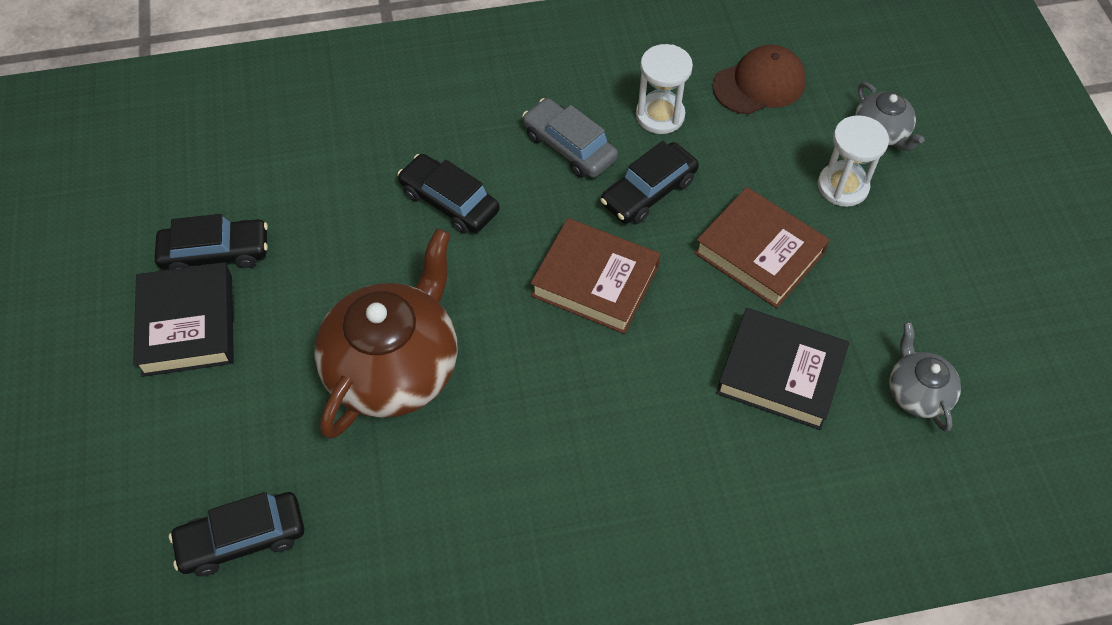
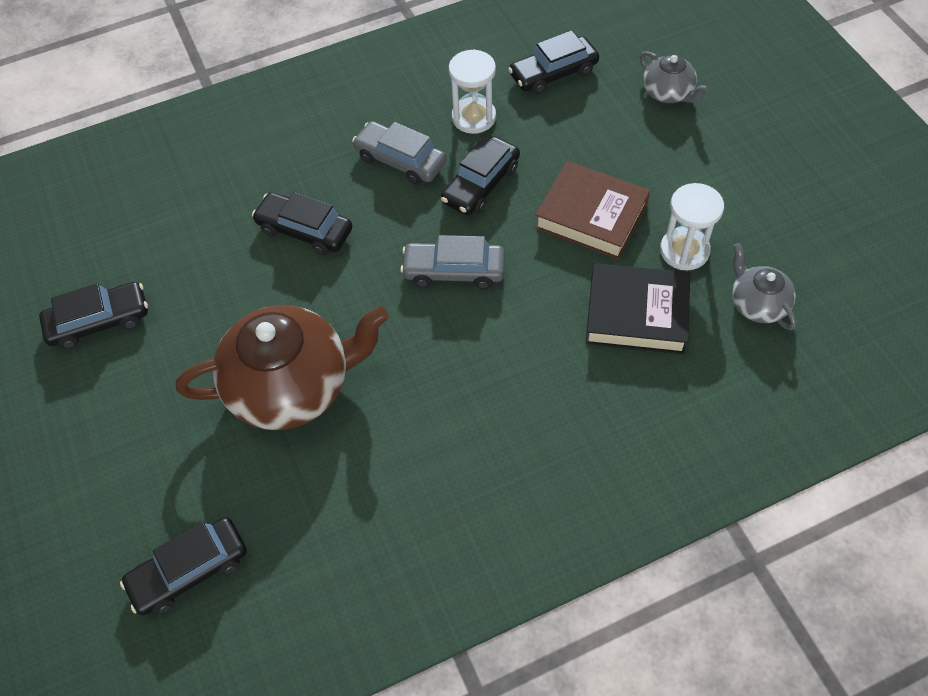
camera: 10 degrees left, 0 degrees up
black book [133,262,234,377] -> none
brown teapot [314,229,458,439] -> brown teapot turned 60 degrees clockwise [176,305,389,430]
brown book [531,218,660,334] -> grey car [400,235,505,289]
brown cap [712,45,806,115] -> black car [508,30,599,94]
white hourglass [818,115,889,207] -> white hourglass moved to [660,183,724,270]

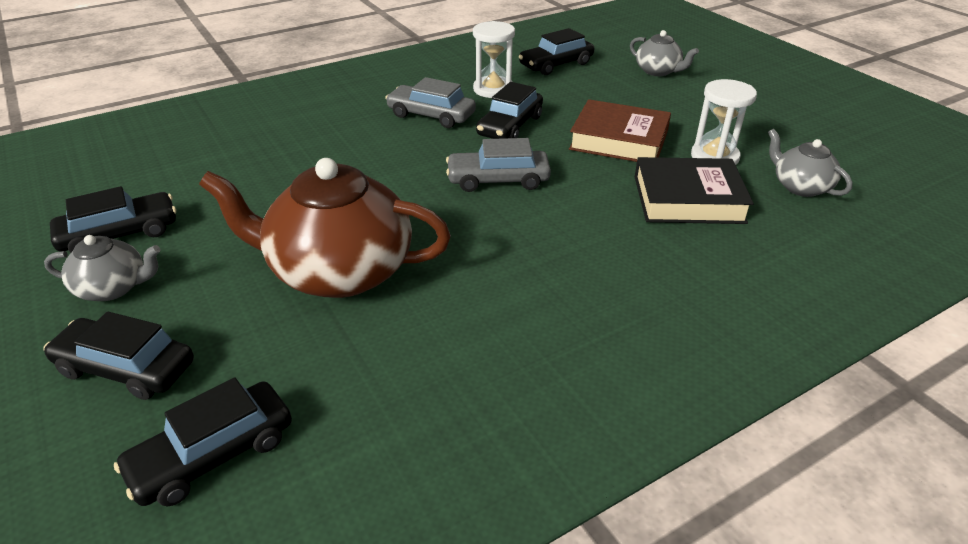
camera: 10 degrees left, 20 degrees down
brown teapot [176,305,389,430] -> brown teapot turned 150 degrees counterclockwise [199,158,451,298]
black car [252,192,352,255] -> black car moved to [44,312,194,400]
none -> grey teapot [44,235,161,301]

